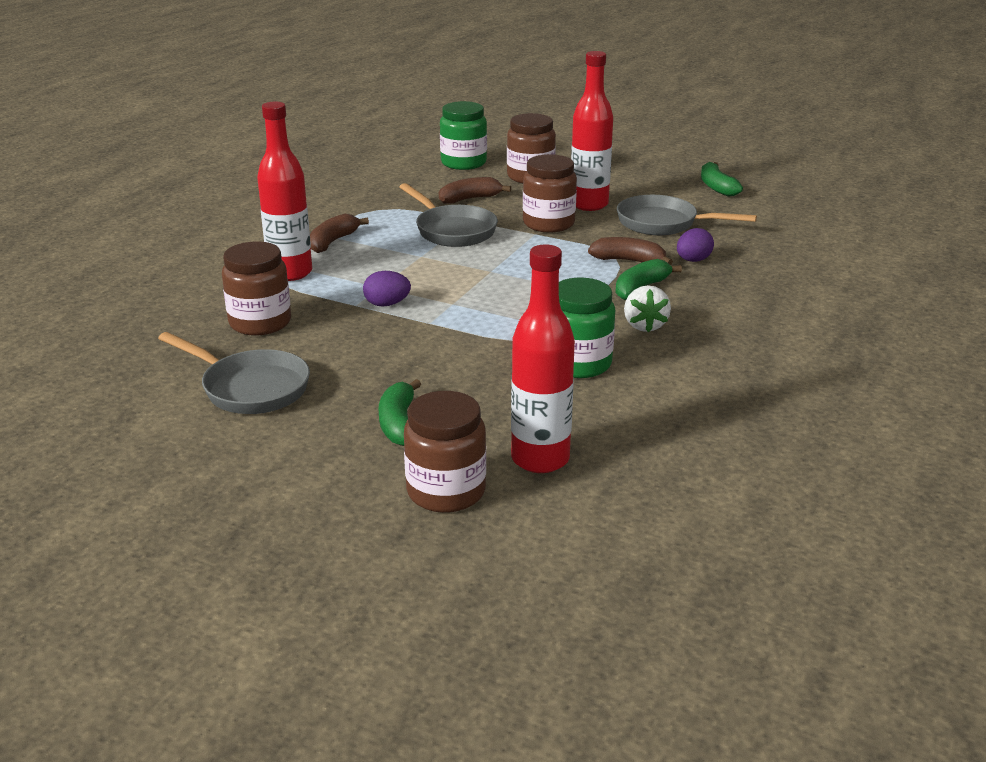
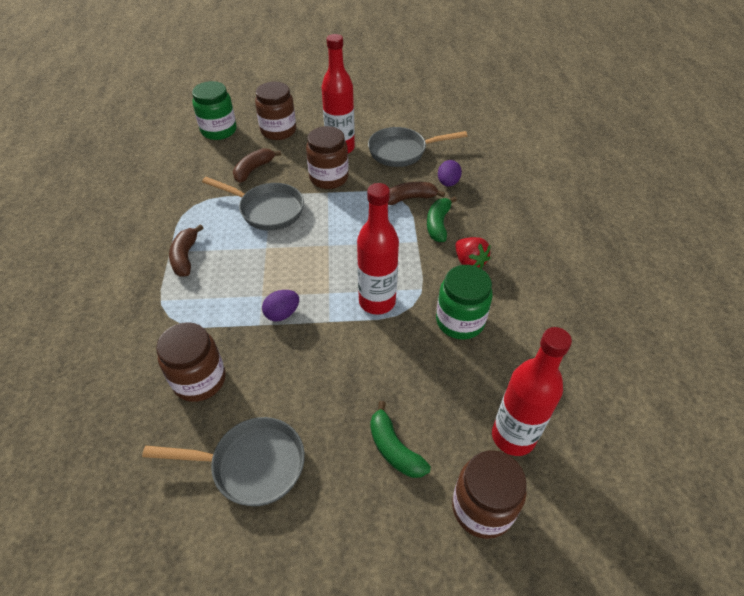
camera: 30 degrees left, 20 degrees up
red bottle [257,102,312,281] -> red bottle moved to [357,183,399,315]
white strawberry [624,285,671,332] -> red strawberry [455,237,491,269]
green banana [701,162,743,197] -> none

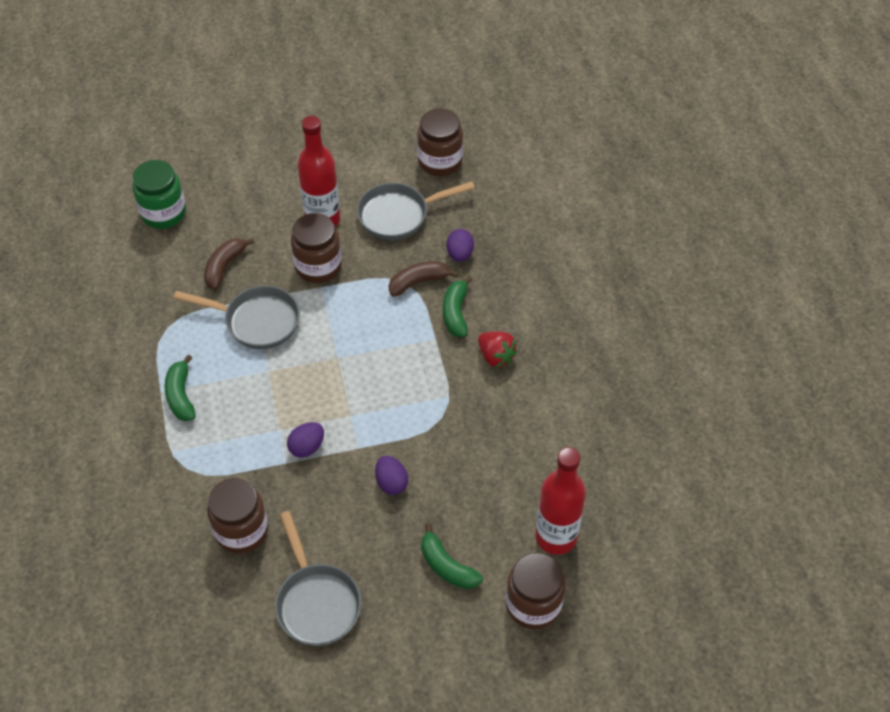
camera: 10 degrees left, 5 degrees up
grey pan [142,417,305,506] -> grey pan turned 75 degrees clockwise [275,511,362,646]
brown banana [169,224,203,276] -> green banana [164,355,196,421]
brown jar [255,82,296,140] -> brown jar moved to [417,109,463,176]
red bottle [357,183,399,315] -> none
green jar [436,265,493,340] -> none
none -> purple egg [375,456,408,495]

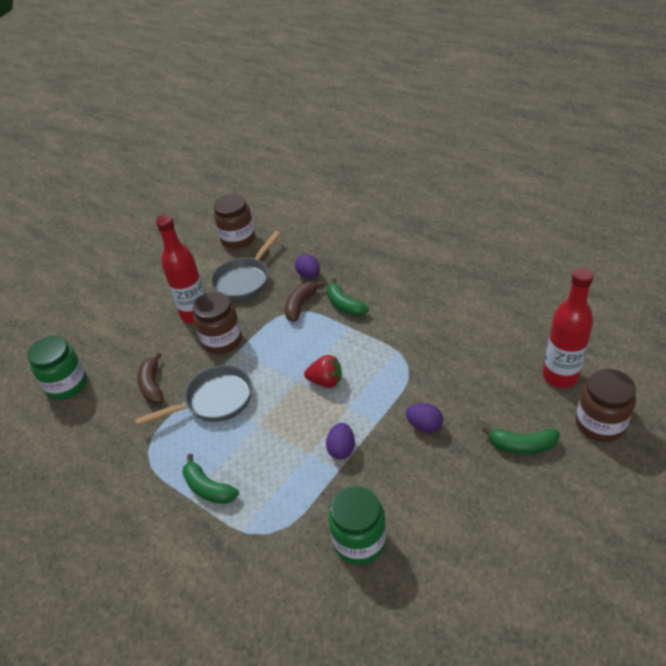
camera: 35 degrees left, 10 degrees down
brown jar [207,478,268,553] -> green jar [328,486,386,565]
grey pan [275,511,362,646] -> none
red strawberry [478,331,517,367] -> red strawberry moved to [304,355,342,388]

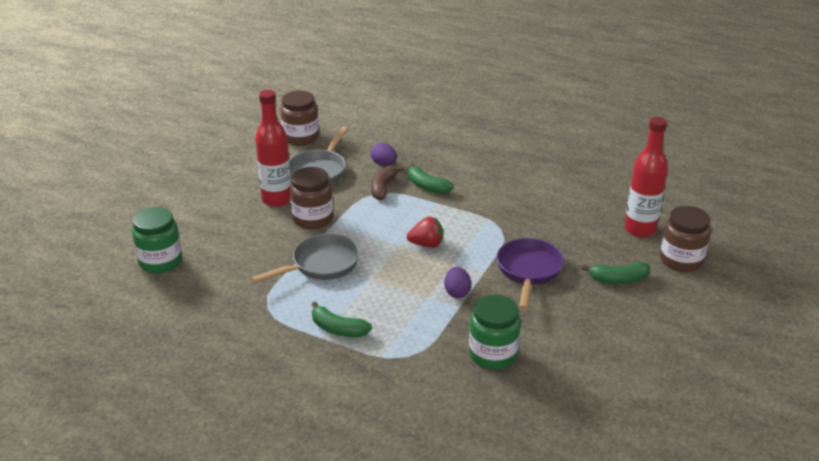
camera: 15 degrees left, 10 degrees down
brown banana [137,352,164,404] -> none
purple egg [406,403,443,433] -> purple pan [497,238,564,310]

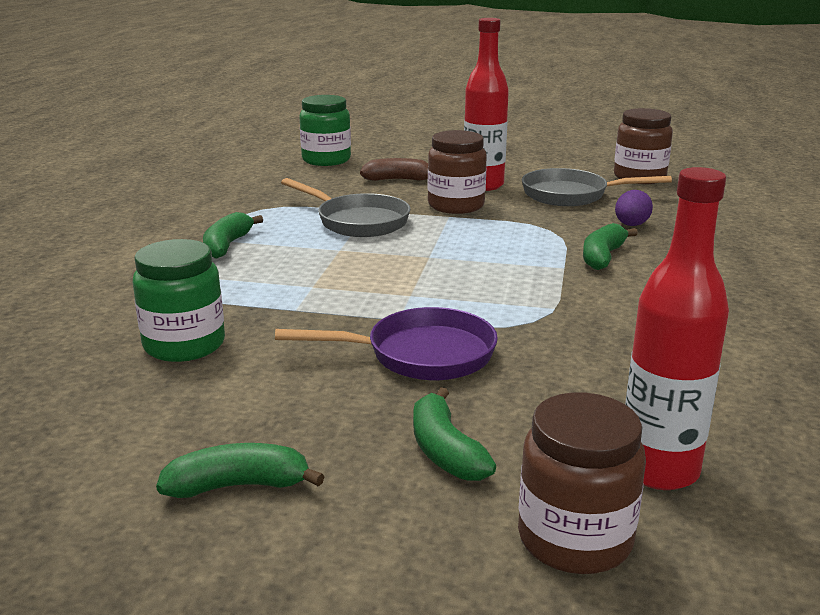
camera: 75 degrees right, 10 degrees down
brown banana [371,166,404,200] -> brown banana moved to [360,158,428,181]
red strawberry [407,217,443,248] -> none
purple egg [444,267,471,298] -> none
none -> green banana [156,443,325,498]

